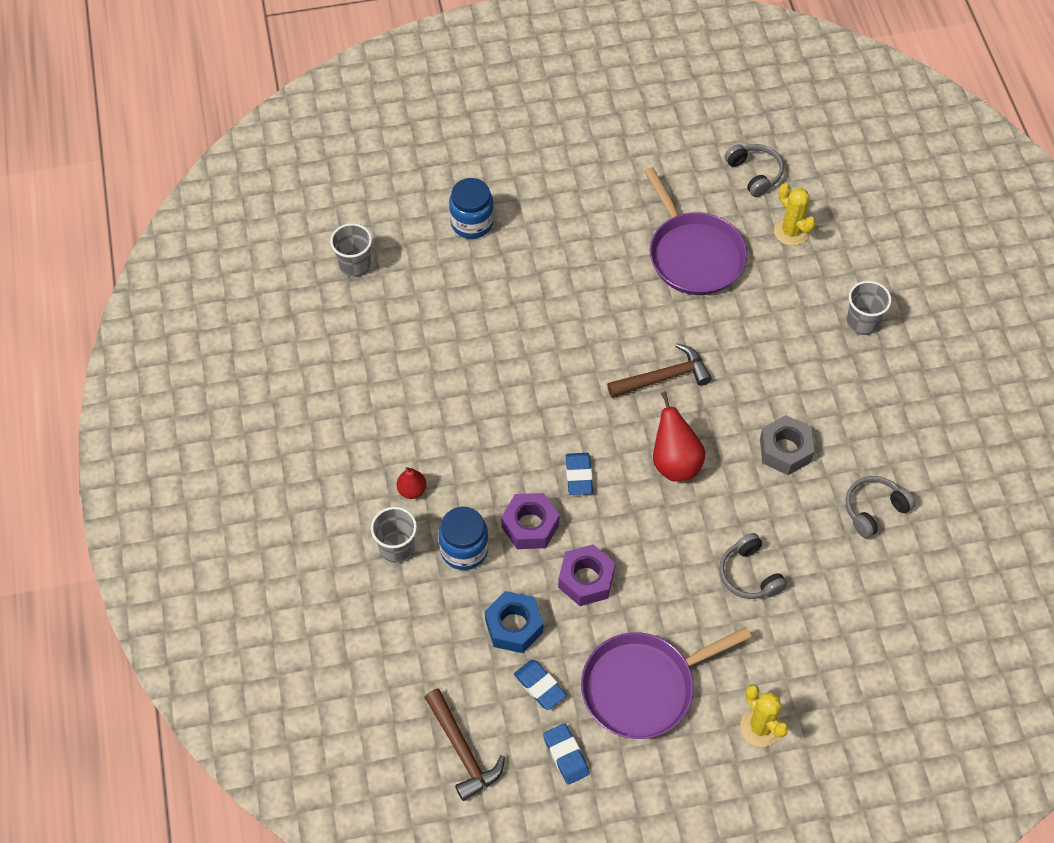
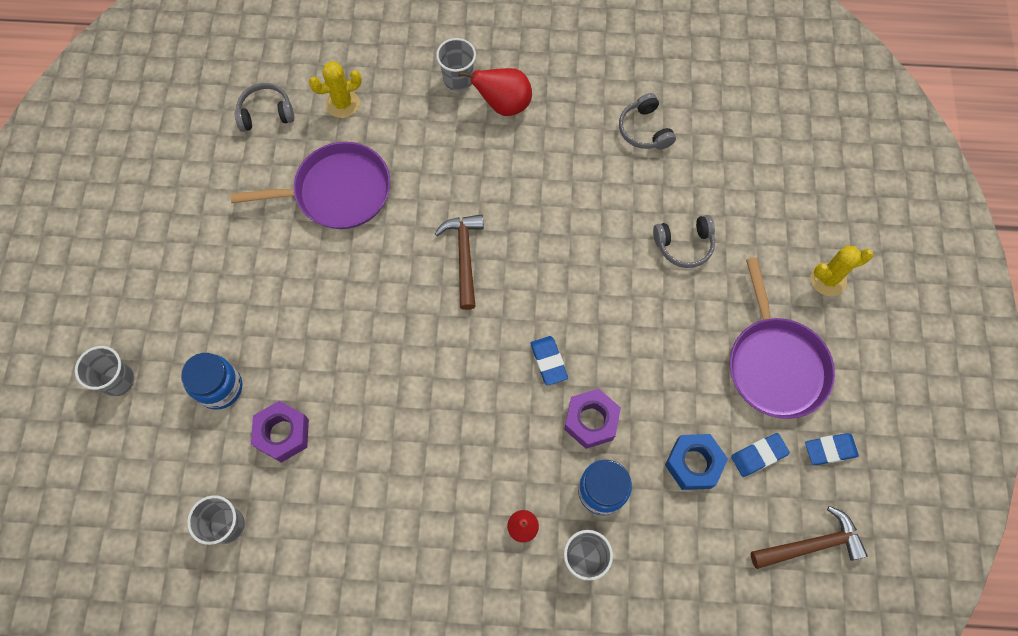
camera: 75 degrees left, 10 degrees up
purple nut [558,544,615,606] -> purple nut moved to [251,401,309,463]
blue eraser [566,453,593,495] -> blue eraser turned 60 degrees clockwise [530,336,568,385]
red pear [653,391,706,481] -> red pear moved to [459,68,532,116]
grey nut [760,415,814,475] -> none
none -> grey cup [75,346,135,396]

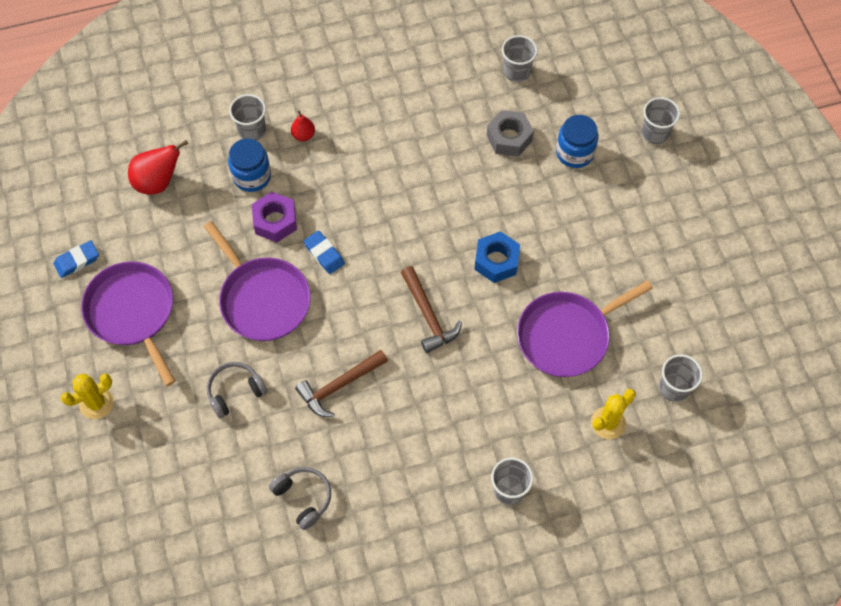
camera: 160 degrees right, 5 degrees down
grey headphones [235,83,294,132] -> grey cup [659,354,703,402]
purple nut [251,401,309,463] -> grey nut [487,110,534,157]
red pear [459,68,532,116] -> red pear moved to [128,140,188,195]
blue nut [665,434,728,490] -> blue nut moved to [474,231,520,283]
blue eraser [731,433,790,477] -> none
brown hammer [751,506,868,569] -> brown hammer moved to [295,350,388,417]
none -> purple pan [204,221,311,341]

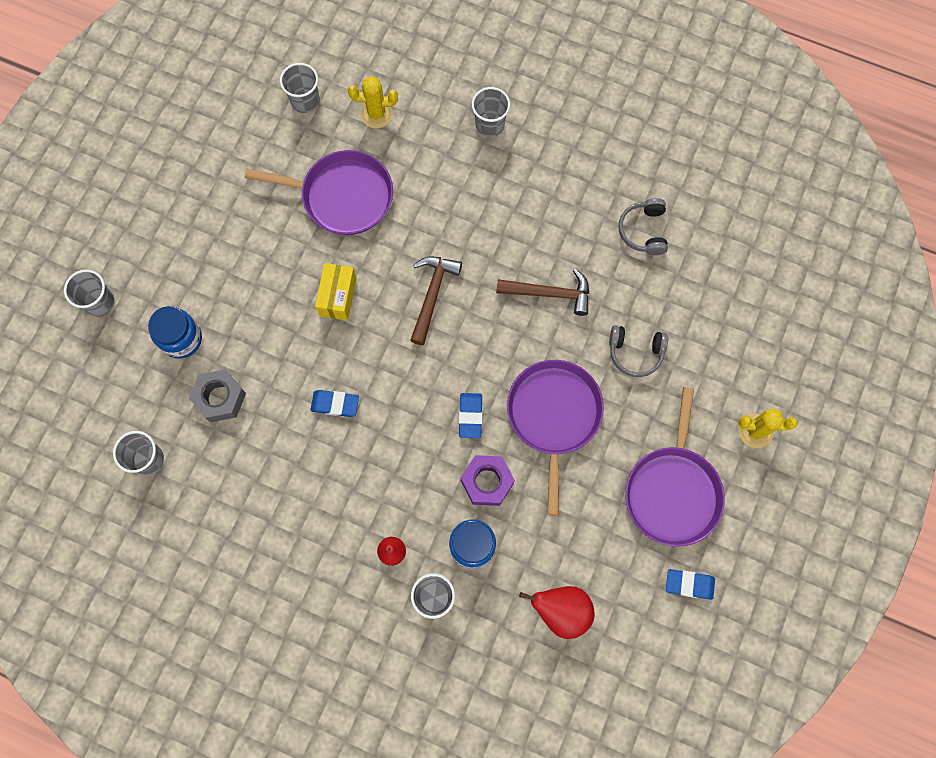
camera: 140 degrees left, 10 degrees up
blue nut [474,231,520,283] -> yellow box [315,263,357,321]
none -> blue eraser [310,390,359,417]

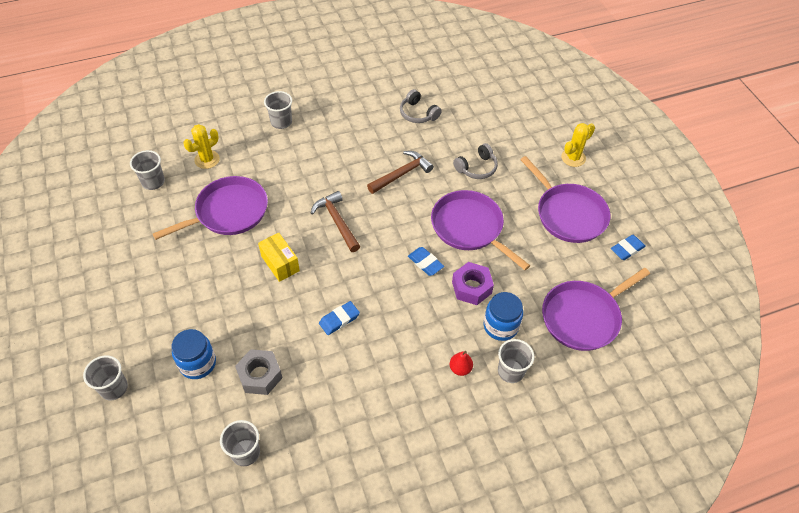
camera: 45 degrees left, 20 degrees down
red pear [519,586,595,639] -> purple pan [542,268,650,351]

